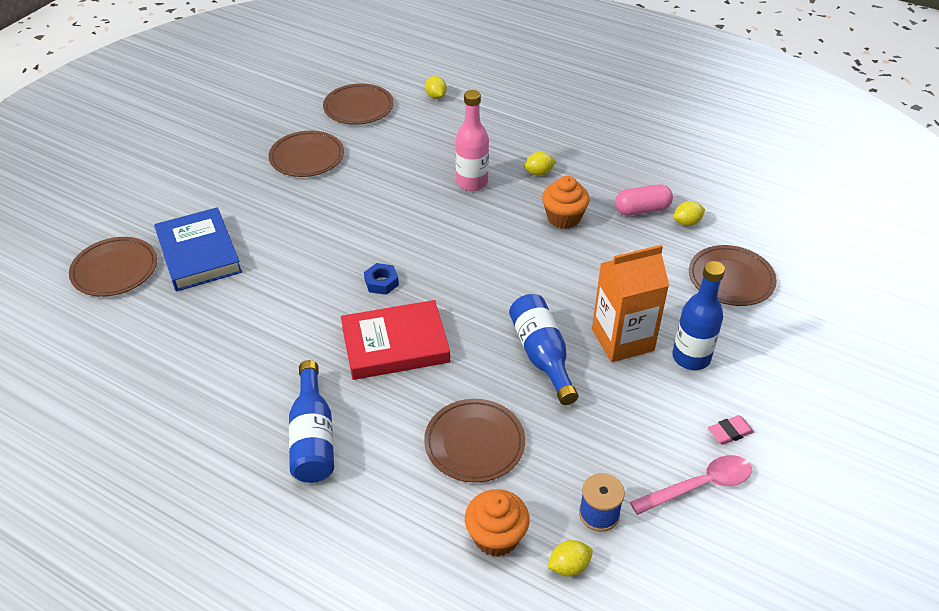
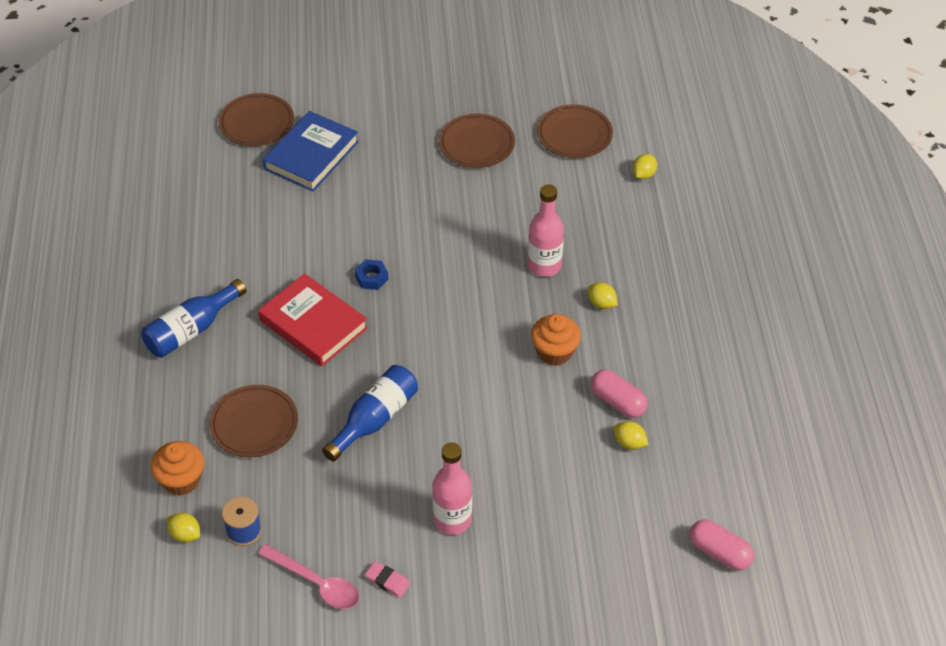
camera: 55 degrees right, 5 degrees up
orange carton [592,245,669,362] -> none
blue bottle [672,261,725,370] -> pink bottle [432,442,472,535]
brown plate [689,245,777,306] -> none
none -> pink capsule [690,520,754,571]

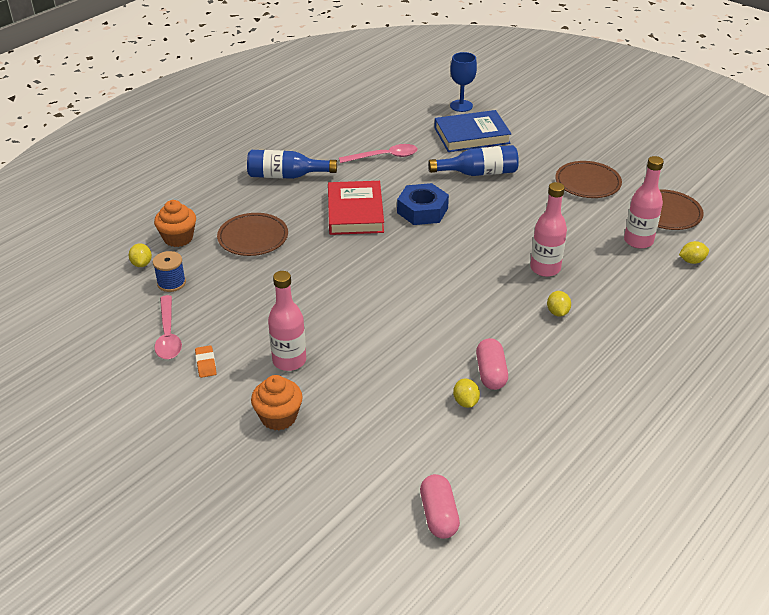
camera: 45 degrees right, 10 degrees down
brown plate [219,93,294,146] -> blue goblet [450,52,477,112]
blue bottle [322,365,418,462] -> blue bottle moved to [428,145,519,176]
blue nut [355,259,389,290] -> blue nut [397,183,449,225], size x1.86
pink eraser [365,561,410,597] -> orange eraser [195,345,217,378]
orange cupcake [531,314,581,366] -> orange cupcake moved to [251,375,303,430]
none -> pink spoon [339,144,418,163]
none -> pink bottle [624,156,664,249]

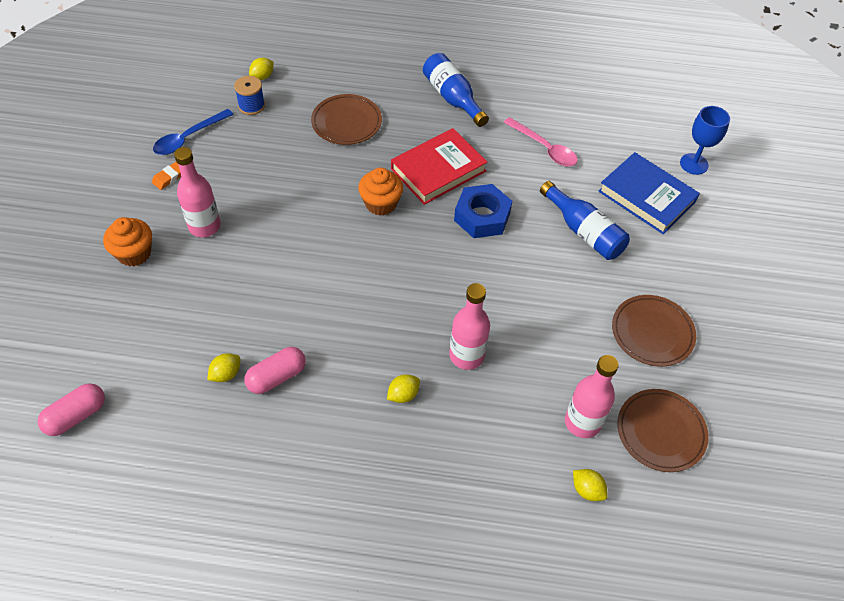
camera: 55 degrees right, 15 degrees up
orange cupcake [154,200,196,247] -> orange cupcake moved to [358,168,403,216]
pink spoon [154,295,182,359] -> blue spoon [153,109,233,155]

